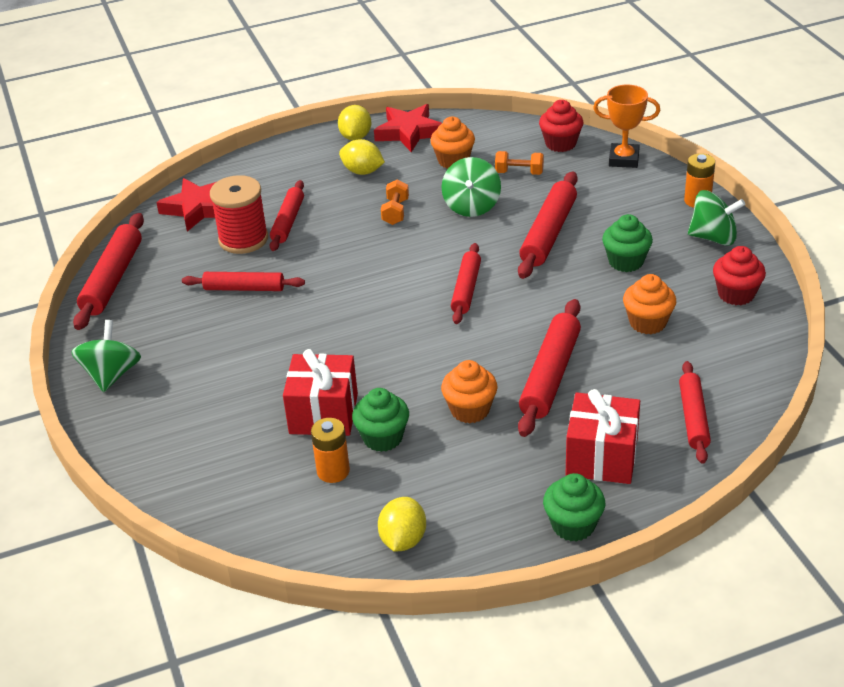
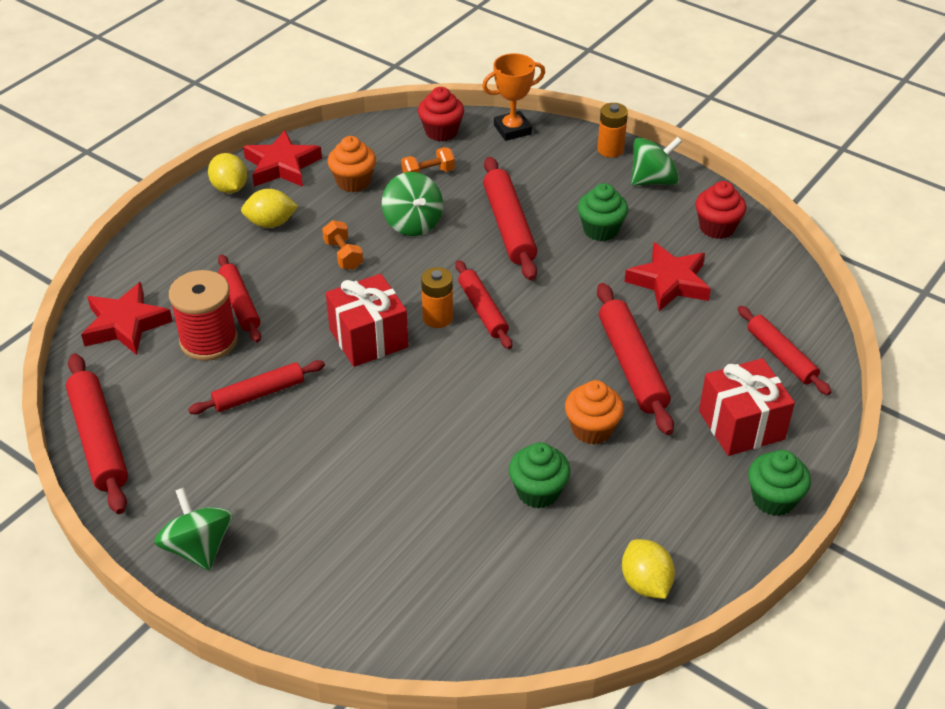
camera: 35 degrees left, 5 degrees up
red gift [283,349,358,436] -> red gift moved to [326,274,408,367]
orange battery [311,418,350,483] -> orange battery moved to [421,267,453,328]
orange cupcake [623,274,676,334] -> red star [625,242,711,311]

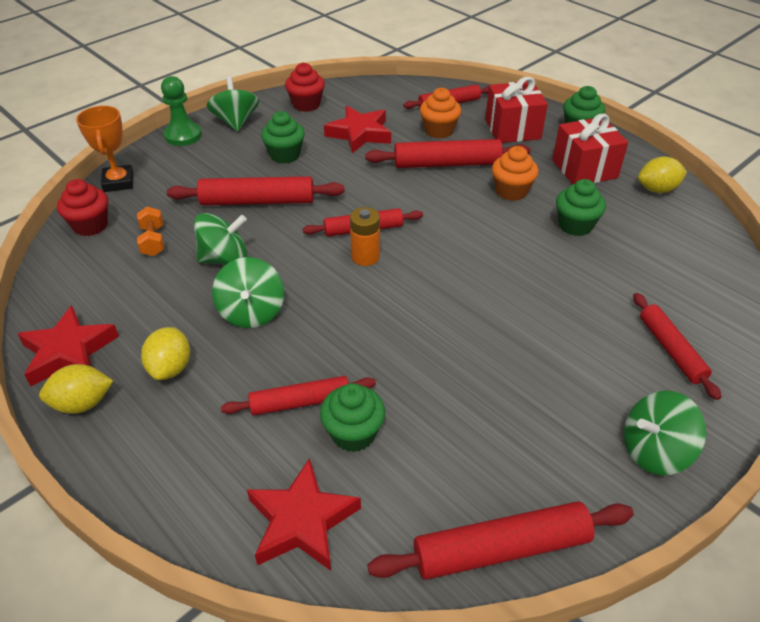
camera: 80 degrees left, 0 degrees up
red spool [169,270,238,361] -> green cupcake [320,383,385,452]
red rolling pin [188,360,325,414] -> red rolling pin moved to [633,293,721,400]
orange dumbbell [322,220,363,270] -> green spinning top [212,257,284,328]
red gift [326,274,408,367] -> red gift moved to [552,113,628,184]
orange cupcake [328,136,376,192] -> orange cupcake moved to [420,88,461,139]
orange battery [597,103,628,158] -> green pawn [161,76,202,146]

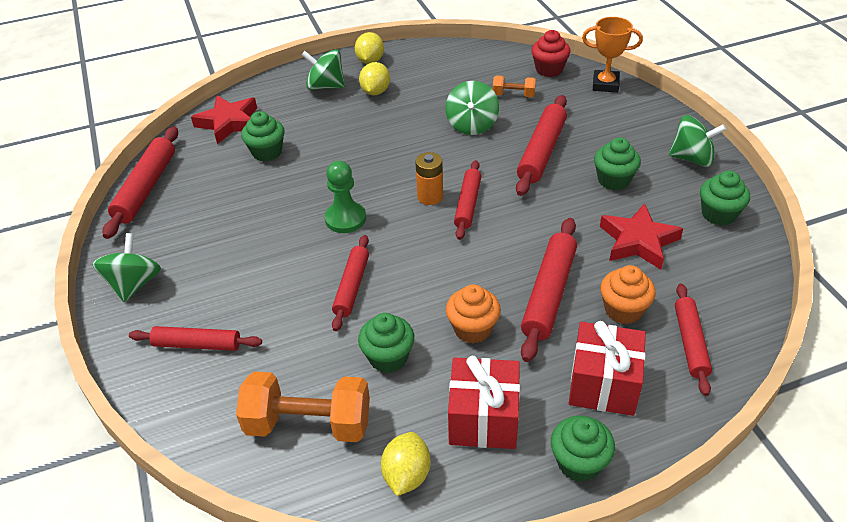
camera: 115 degrees right, 0 degrees up
red star [18,305,119,386] -> none
yellow lemon [141,327,190,380] -> yellow lemon turned 75 degrees clockwise [359,62,390,95]
green pawn [161,76,202,146] -> green pawn moved to [325,161,366,233]
green spinning top [212,257,284,328] -> green spinning top moved to [301,49,345,90]
red rolling pin [221,376,376,416] -> red rolling pin moved to [332,235,369,331]
red cupcake [285,62,325,112] -> green cupcake [700,171,750,226]
none -> orange dumbbell [236,372,370,442]

